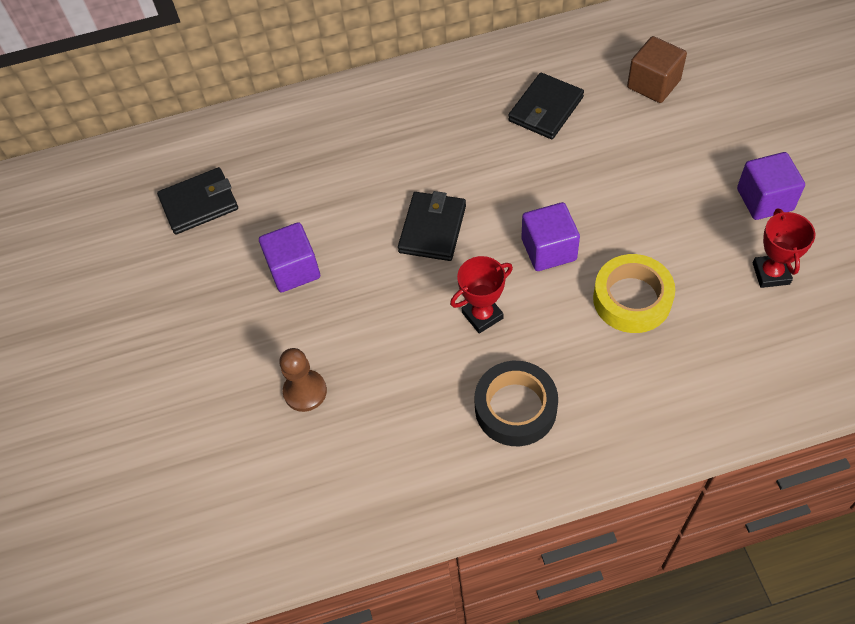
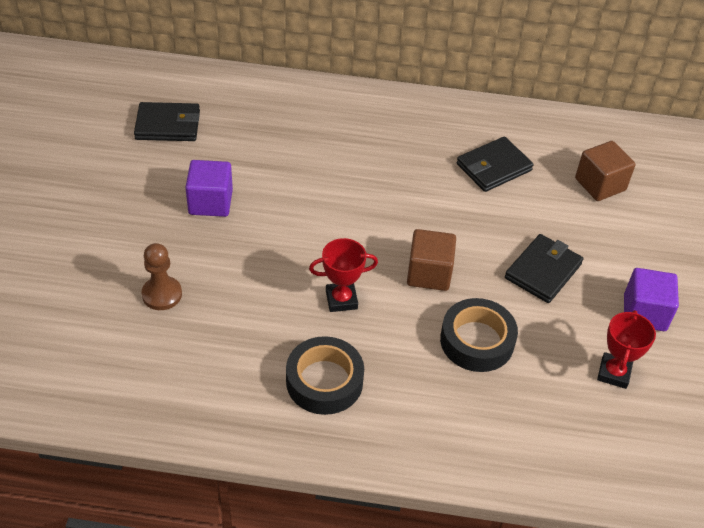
camera: 15 degrees right, 10 degrees down
black wallet [398,191,466,261] -> black wallet moved to [505,234,583,303]
purple cube [522,202,580,271] -> brown cube [407,229,456,291]
yellow tape [593,254,675,333] -> black tape [440,298,518,372]

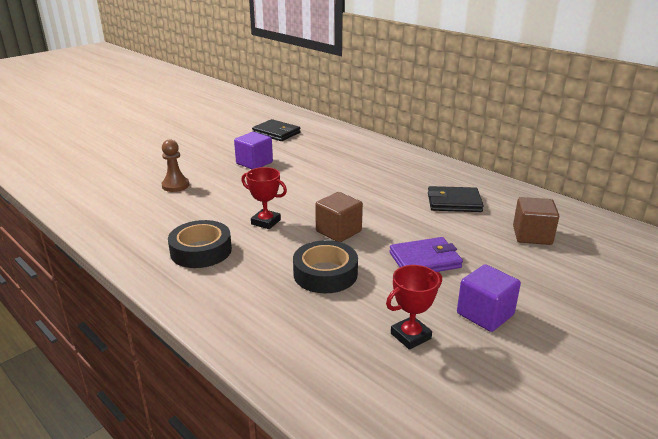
camera: 40 degrees right, 20 degrees down
black wallet [505,234,583,303] -> purple wallet [389,237,463,272]

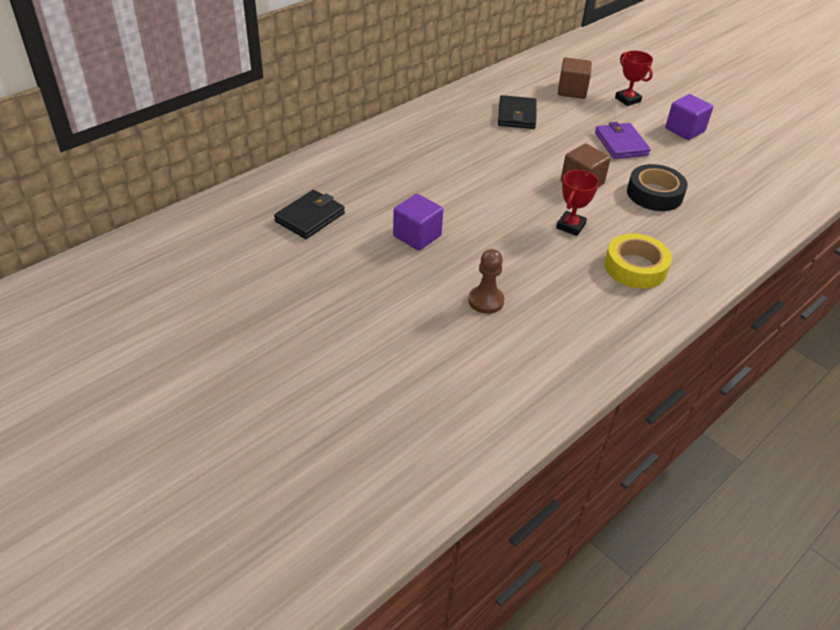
camera: 90 degrees left, 15 degrees up
black tape [168,220,232,268] -> yellow tape [605,233,672,289]
red trophy [386,265,442,350] -> red trophy moved to [615,51,653,106]

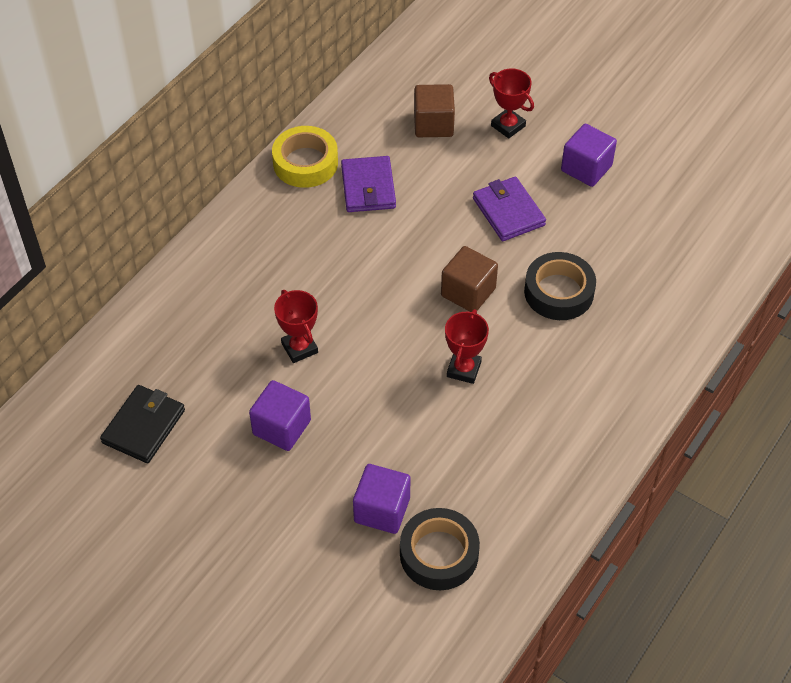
camera: 10 degrees left, 10 degrees up
brown pawn [468,249,504,314] -> purple cube [353,464,411,534]
black wallet [498,95,536,129] -> purple wallet [341,156,396,212]
yellow tape [605,233,672,289] -> yellow tape moved to [272,126,338,188]
none -> red trophy [274,290,318,363]
none -> black tape [400,508,480,590]

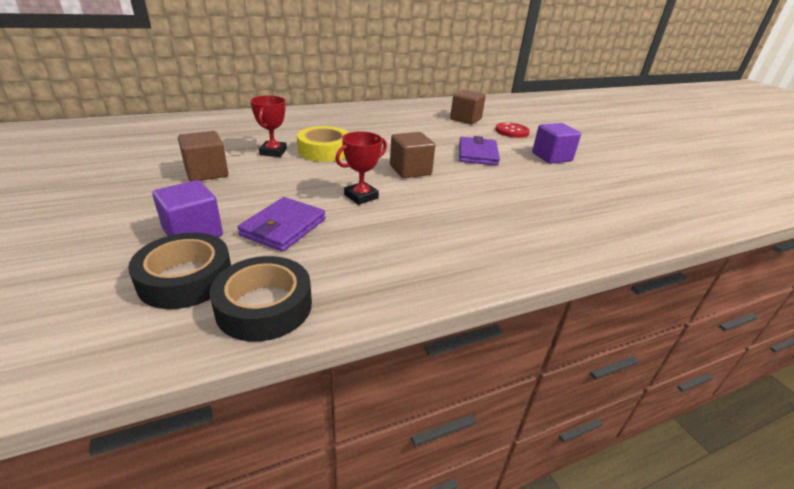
camera: 30 degrees right, 20 degrees down
black wallet [100,385,185,463] -> none
purple cube [249,380,311,451] -> brown cube [178,131,228,181]
yellow tape [272,126,338,188] -> yellow tape moved to [297,126,349,162]
purple wallet [341,156,396,212] -> purple wallet moved to [238,197,326,252]
red trophy [489,69,534,138] -> red button [495,122,530,138]
black tape [524,252,596,320] -> black tape moved to [209,256,312,342]

